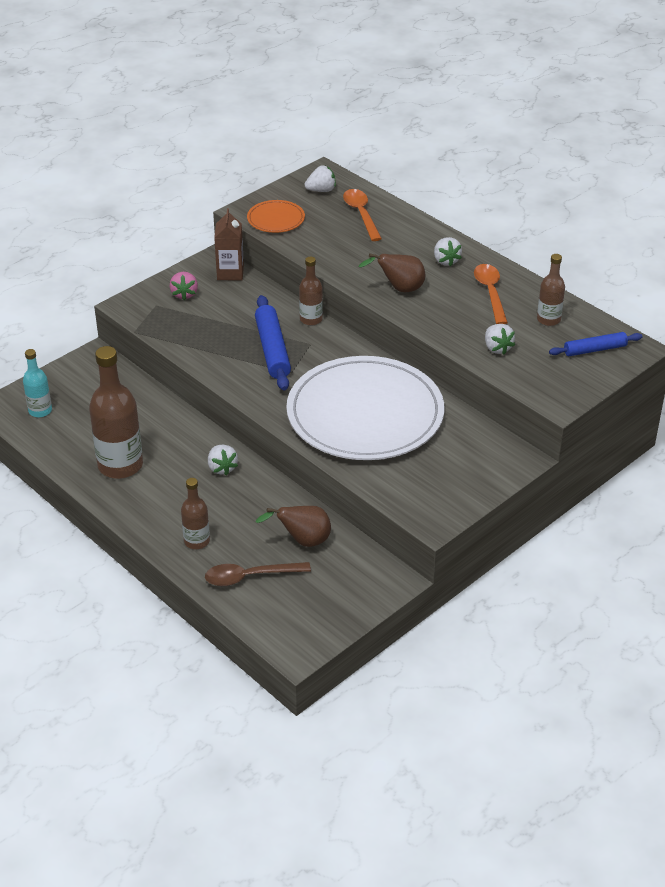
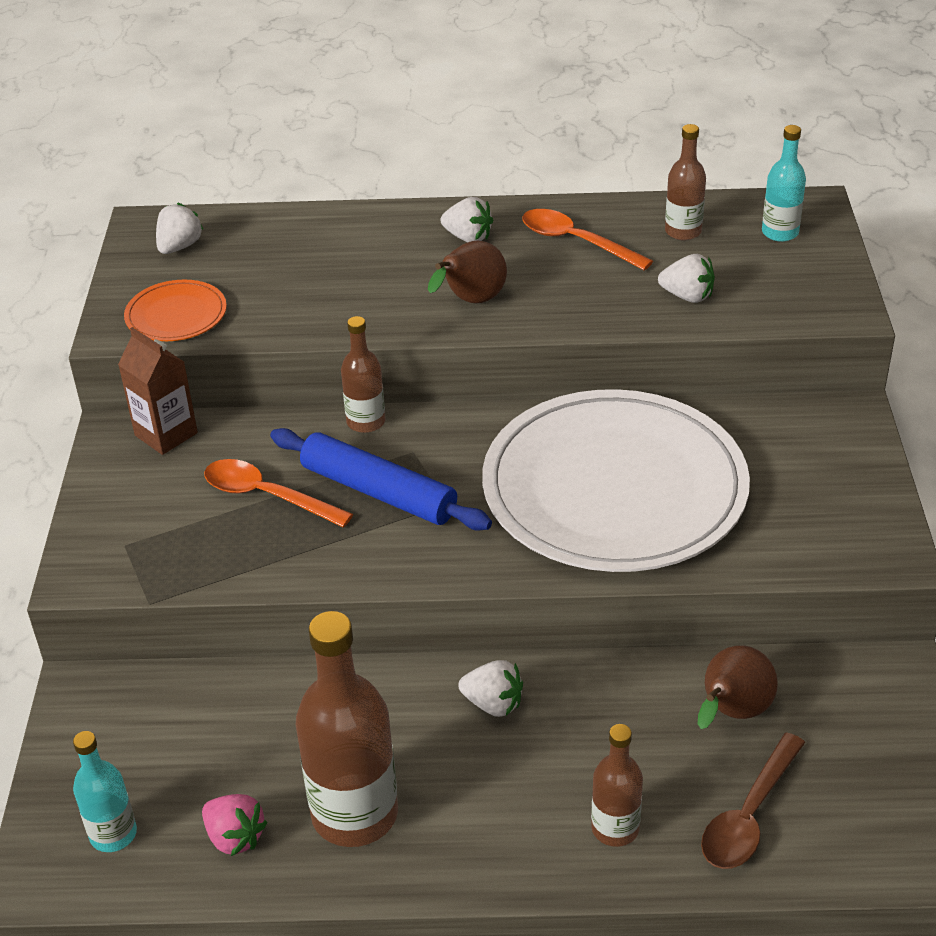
camera: 45 degrees left, 0 degrees up
pink strawberry [169,272,198,300] -> pink strawberry moved to [202,794,268,856]
orange spoon [343,189,382,241] -> orange spoon moved to [204,459,353,527]
blue rolling pin [549,332,643,356] -> turquoise bottle [762,125,806,242]

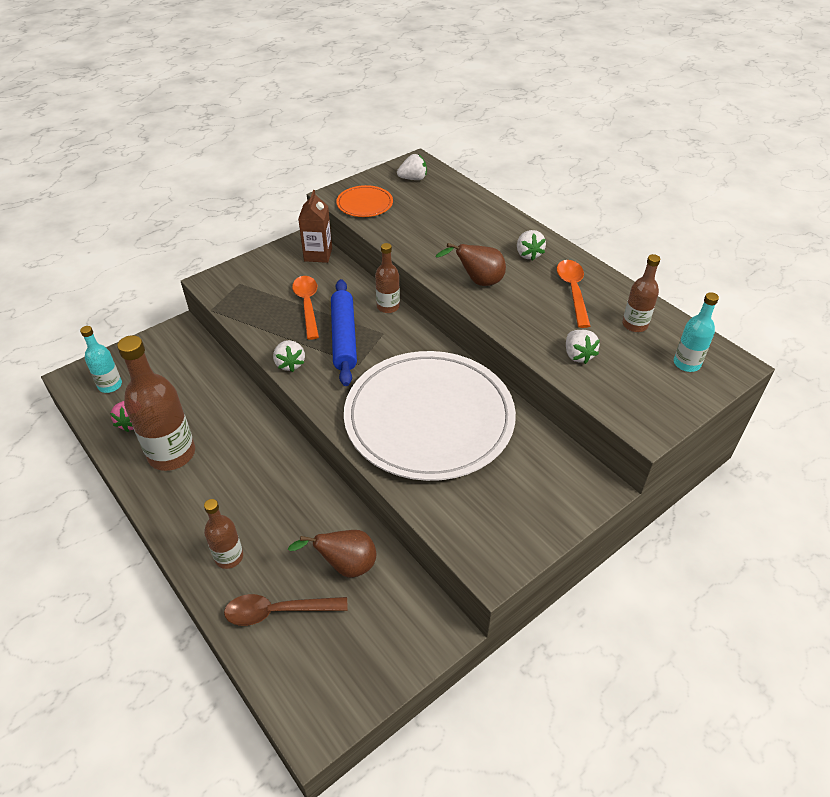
camera: 50 degrees right, 5 degrees up
white strawberry [458,660,523,717] -> white strawberry moved to [273,340,305,372]

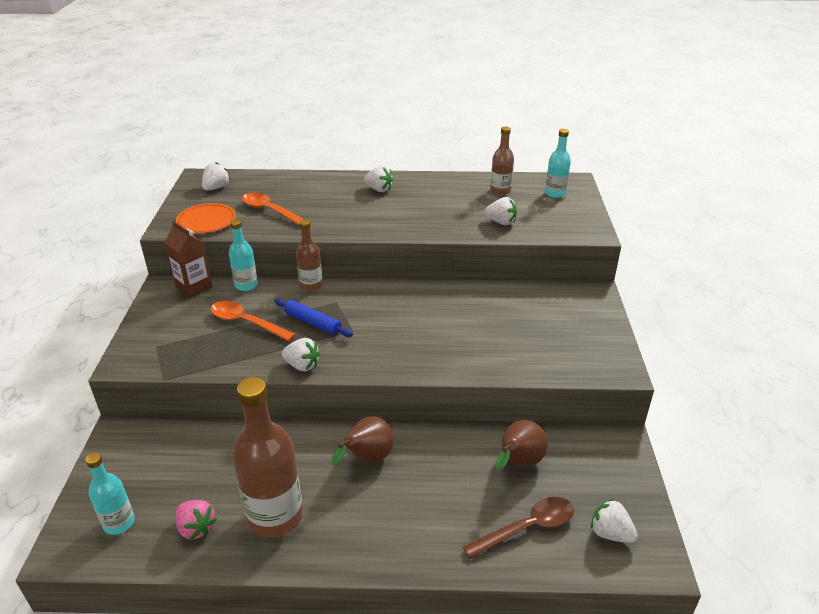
camera: 50 degrees left, 10 degrees down
brown bottle [204,499,243,569] -> none
brown spoon [224,594,348,626] -> brown spoon turned 150 degrees counterclockwise [463,497,574,559]
blue rolling pin [331,279,357,386] -> blue rolling pin [274,298,353,337], size x0.63
white plate [344,351,516,481] -> none
brown pear [435,243,506,286] -> brown pear moved to [331,416,394,466]
orange spoon [557,260,590,328] -> orange spoon moved to [242,192,303,225]
none -> turquoise bottle [229,219,258,291]
none -> white strawberry [591,499,638,543]

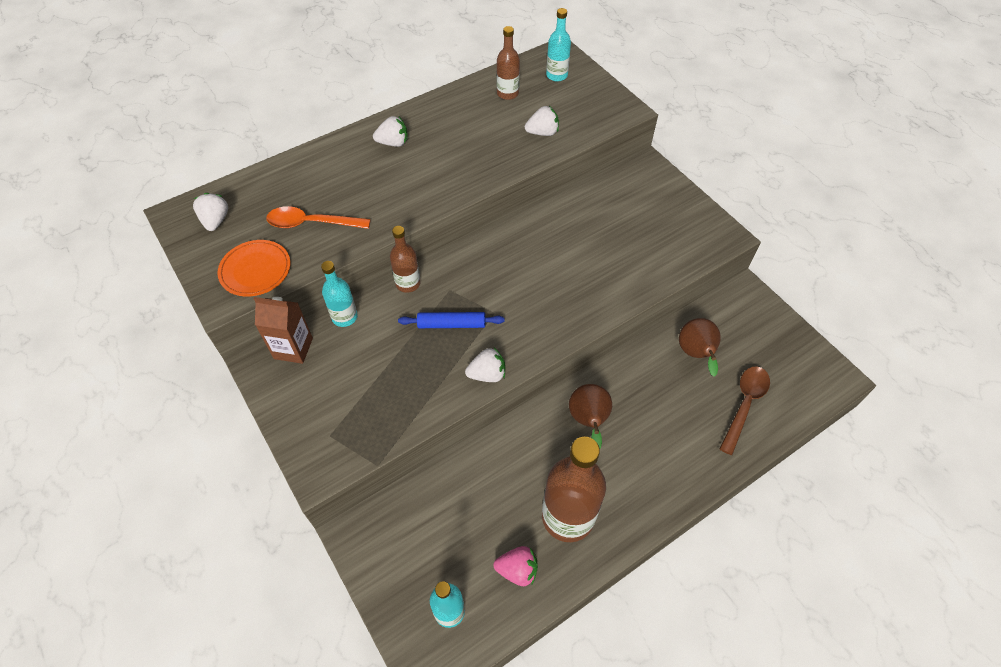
camera: 35 degrees left, 20 degrees up
orange spoon [210,301,295,341] -> none
white strawberry [591,499,638,543] -> none

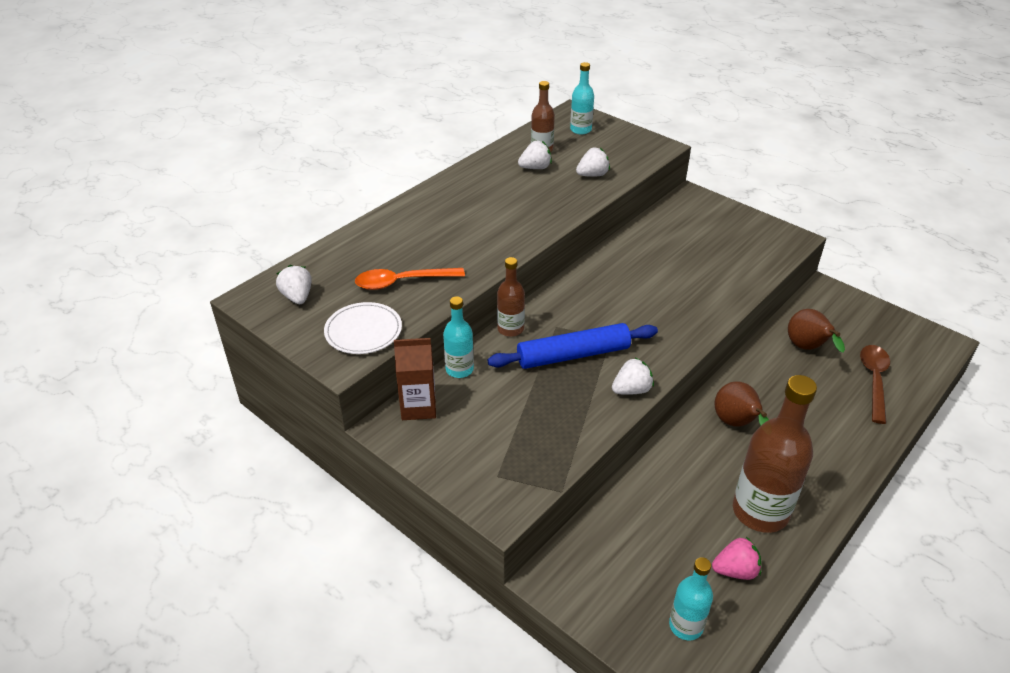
camera: 15 degrees left, 15 degrees down
orange plate [217,240,290,297] -> white plate [324,302,402,354]
white strawberry [373,116,408,147] -> white strawberry moved to [518,141,552,169]
blue rolling pin [398,312,505,328] -> blue rolling pin [488,323,658,369], size x1.58

